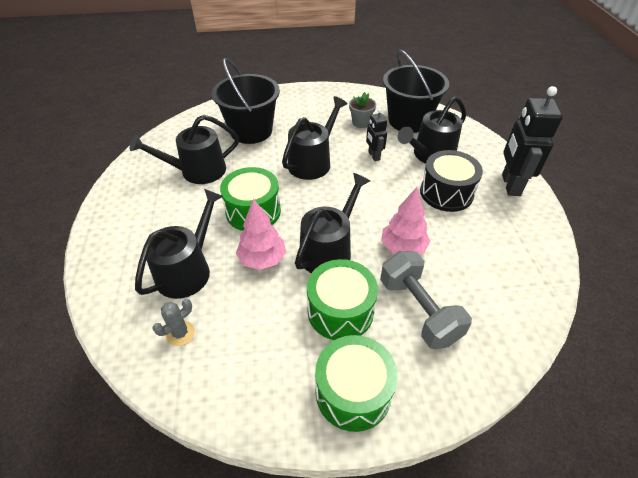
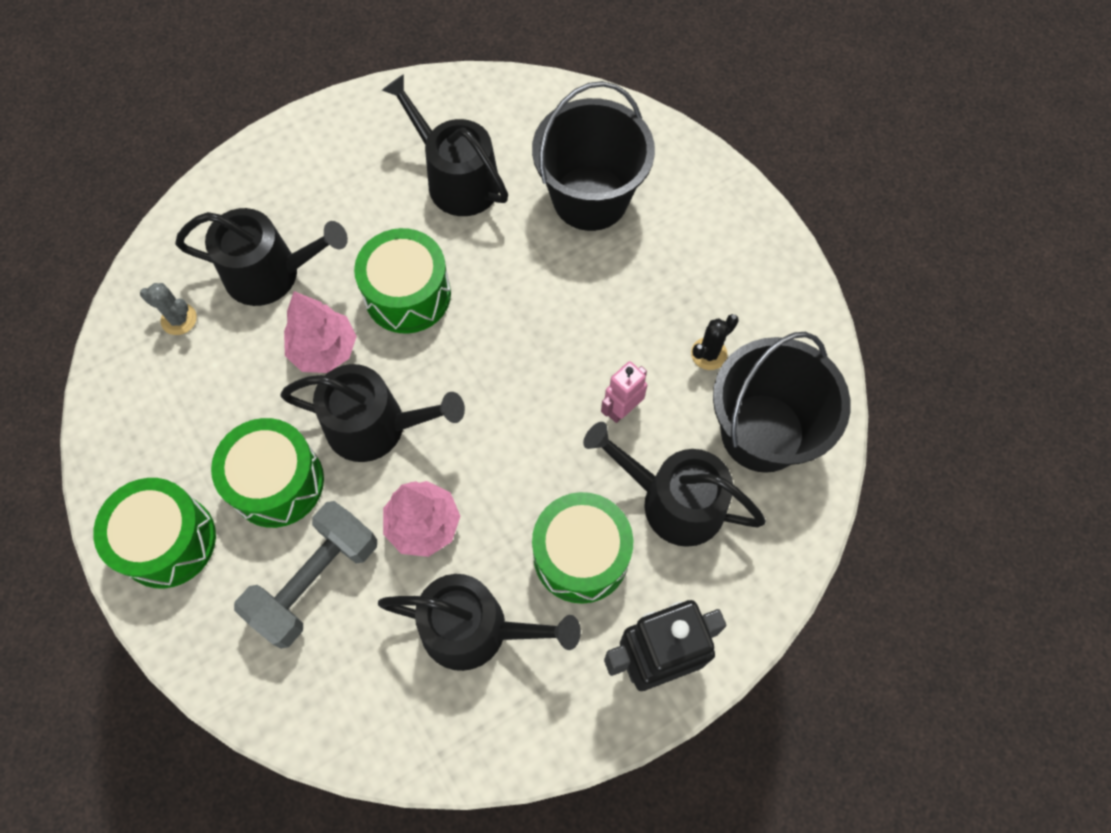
camera: 65 degrees right, 20 degrees up
black watering can [282,96,348,180] -> black watering can moved to [378,574,581,671]
grey flower pot [349,92,376,128] -> black cactus [691,314,739,370]
black robot [366,109,387,161] -> pink robot [601,361,647,423]
black drum [420,150,483,212] -> green drum [532,492,633,604]

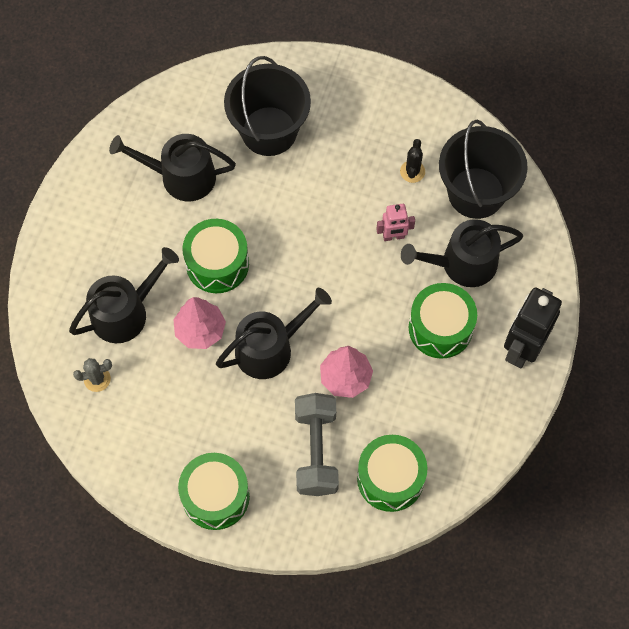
camera: 40 degrees left, 0 degrees up
green drum [211,418,324,528] -> green drum moved to [357,435,427,512]
black watering can [378,574,581,671] -> none
pink robot [601,361,647,423] -> pink robot turned 105 degrees counterclockwise [376,204,415,241]

